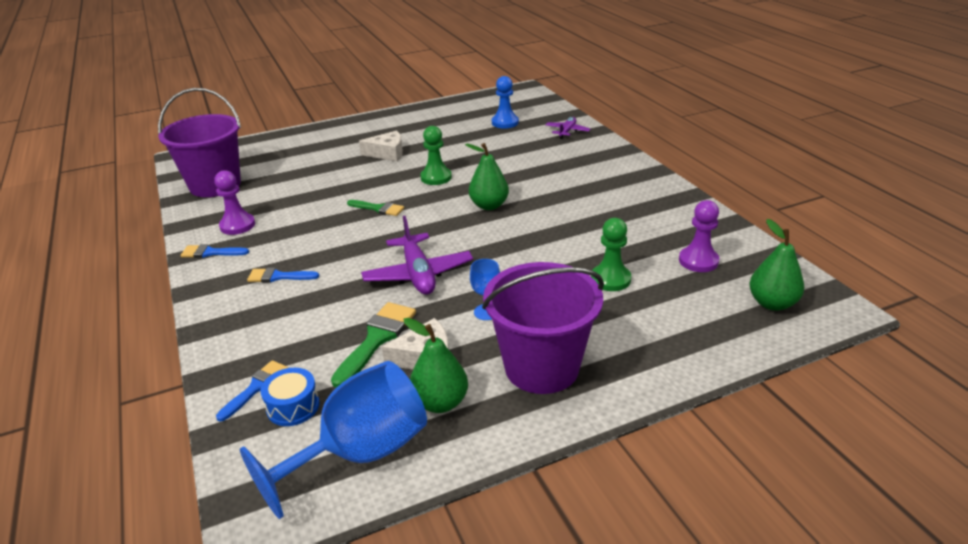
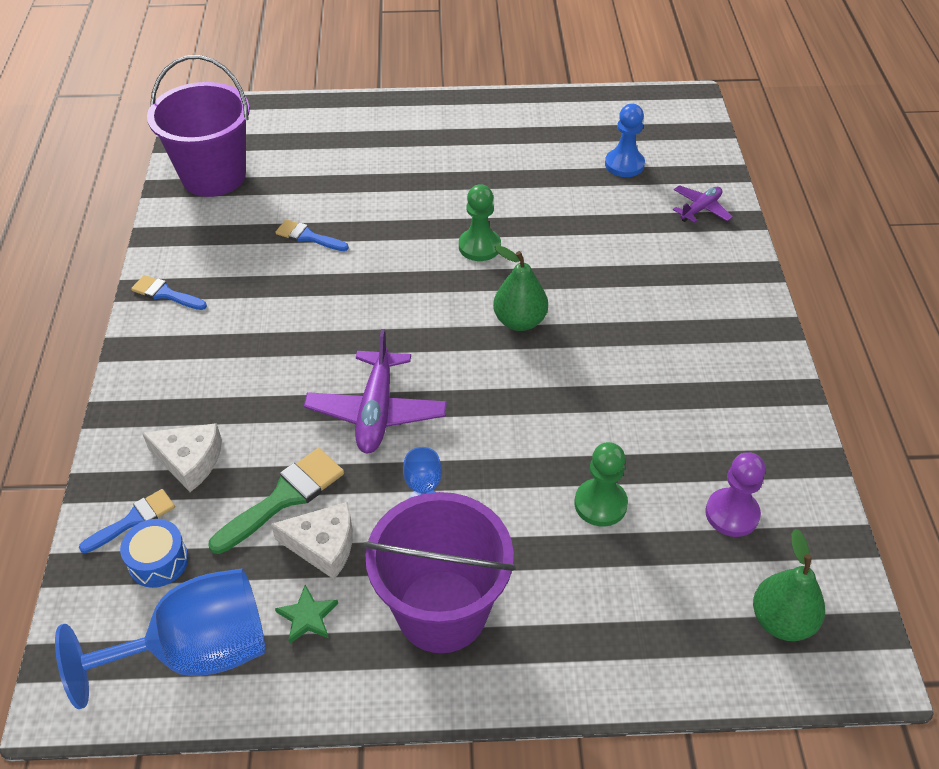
camera: 20 degrees right, 15 degrees up
purple pawn [214,170,255,235] -> none
blue brush [247,268,319,283] -> blue brush moved to [275,219,349,251]
green brush [347,200,404,216] -> none
white cheese [359,131,403,161] -> white cheese moved to [142,423,222,492]
green pear [403,318,468,413] -> green star [275,585,338,644]

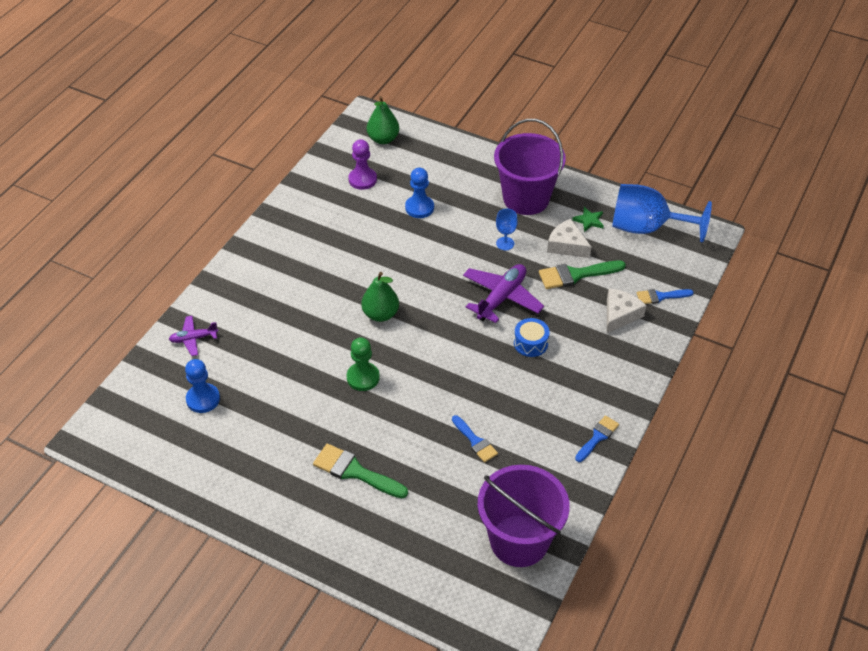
camera: 150 degrees left, 0 degrees up
blue drum [120,519,189,588] -> blue drum moved to [514,318,550,357]
blue brush [131,275,207,310] -> blue brush turned 105 degrees counterclockwise [575,415,619,462]
white cheese [142,423,222,492] -> white cheese turned 75 degrees clockwise [607,288,646,333]
green pawn [574,442,628,527] -> blue pawn [405,168,434,218]
none -> green brush [313,444,408,498]

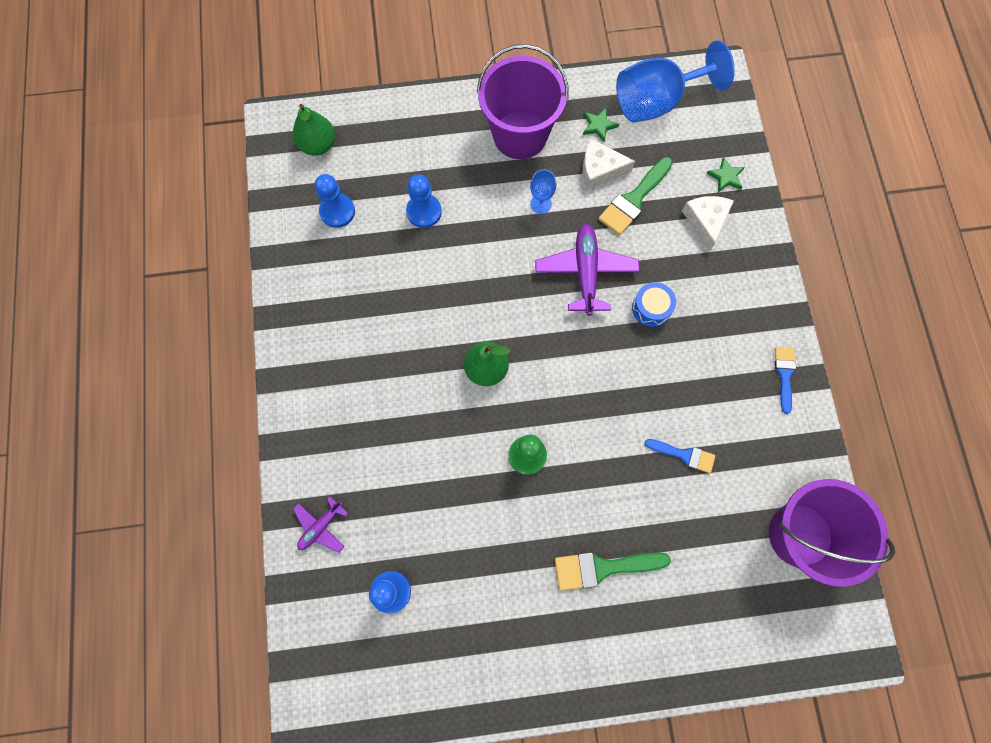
camera: 35 degrees left, 25 degrees up
purple pawn [348,139,377,190] -> blue pawn [315,174,355,228]
blue brush [637,289,694,304] -> green star [706,157,745,192]

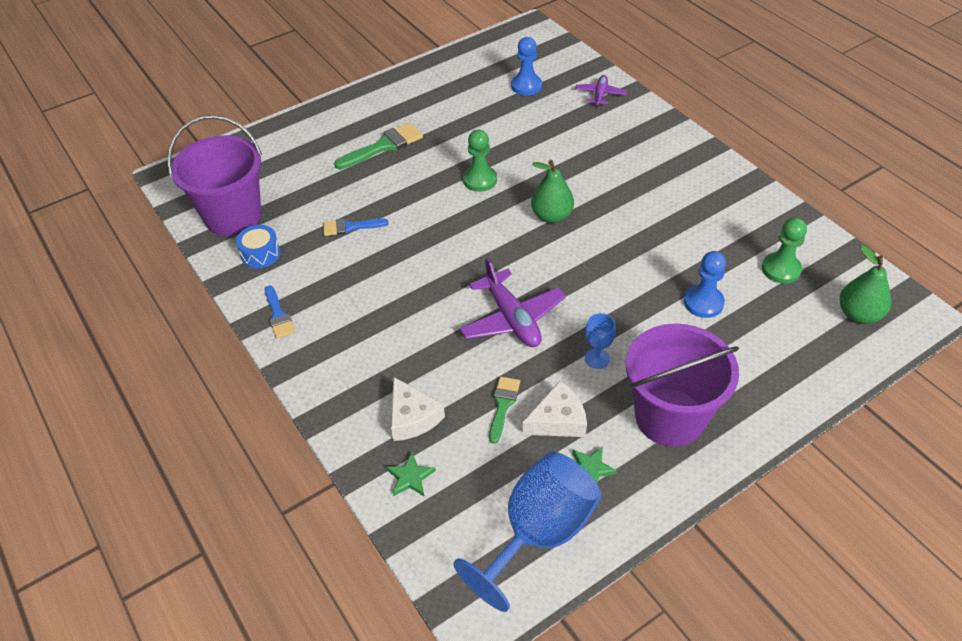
camera: 155 degrees right, 25 degrees down
blue pawn [315,174,355,228] -> green pawn [762,217,807,284]
green brush [598,157,673,235] -> green brush [489,377,520,444], size x0.64
blue drum [632,282,676,327] -> blue drum moved to [236,225,280,268]

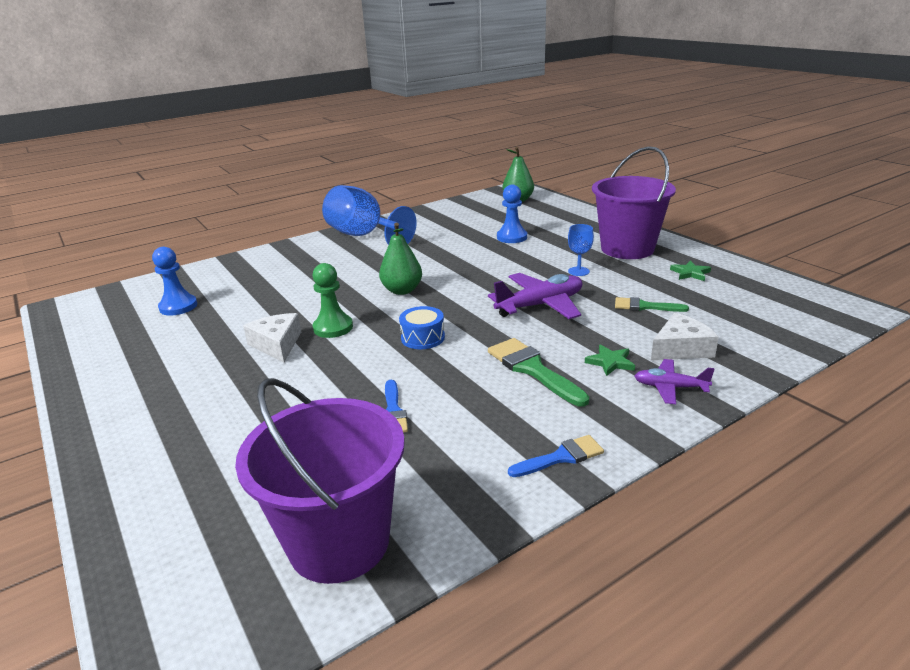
camera: 90 degrees left, 20 degrees down
blue drum [236,225,280,268] -> blue drum moved to [399,306,445,349]
green brush [334,122,423,169] -> green brush moved to [488,338,589,407]
green star [386,452,436,496] -> green star moved to [585,345,635,376]
blue goblet [453,452,601,612] -> blue goblet moved to [322,185,417,245]
white cheese [523,381,587,437] -> white cheese moved to [243,313,301,362]
purple plane [575,75,627,107] -> purple plane moved to [635,359,715,404]
green pawn [762,217,807,284] -> none

